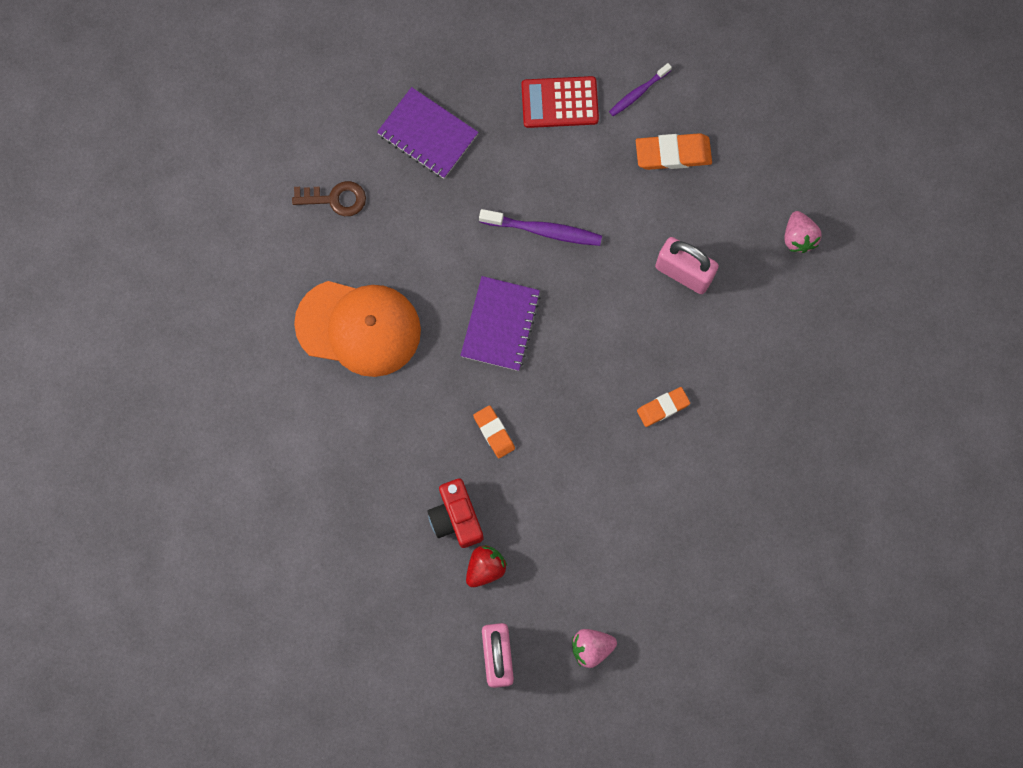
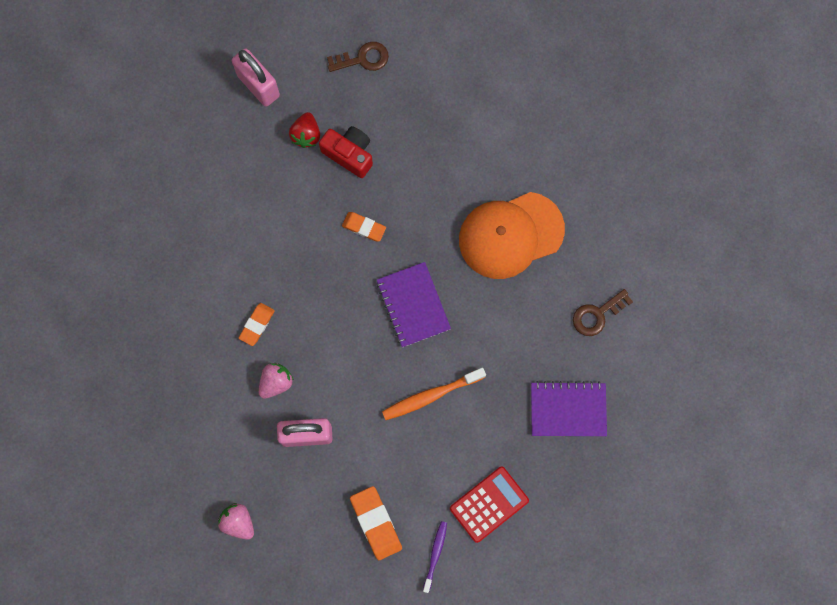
camera: 145 degrees right, 0 degrees up
purple toothbrush [479,209,602,246] -> orange toothbrush [382,368,486,420]
pink strawberry [572,629,617,668] -> pink strawberry moved to [259,363,294,399]
orange eraser [636,133,712,170] -> orange eraser turned 75 degrees counterclockwise [350,486,402,560]
none -> brown key [327,42,389,72]

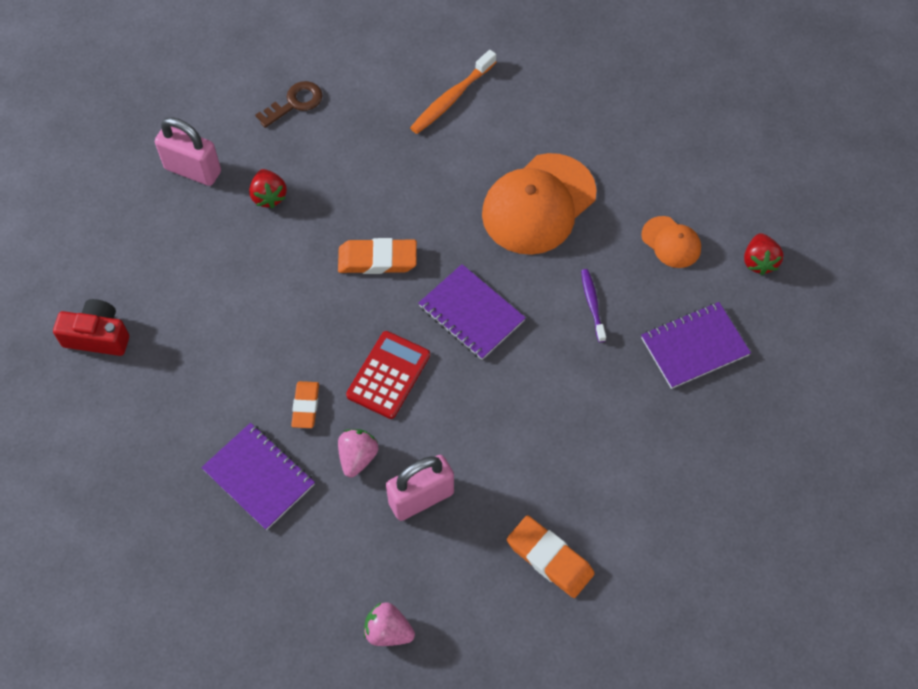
camera: 25 degrees left, 15 degrees down
red camera [319,126,373,178] -> red camera moved to [53,299,129,356]
orange eraser [342,212,386,242] -> orange eraser [338,238,417,274], size x1.54
orange toothbrush [382,368,486,420] -> orange toothbrush moved to [410,50,496,134]
purple toothbrush [423,521,447,593] -> purple toothbrush moved to [581,269,606,342]
red calculator [450,466,529,543] -> red calculator moved to [346,331,430,419]
brown key [573,289,633,336] -> orange cap [641,216,701,268]
none -> purple notebook [201,423,315,530]
none -> red strawberry [744,233,783,275]

